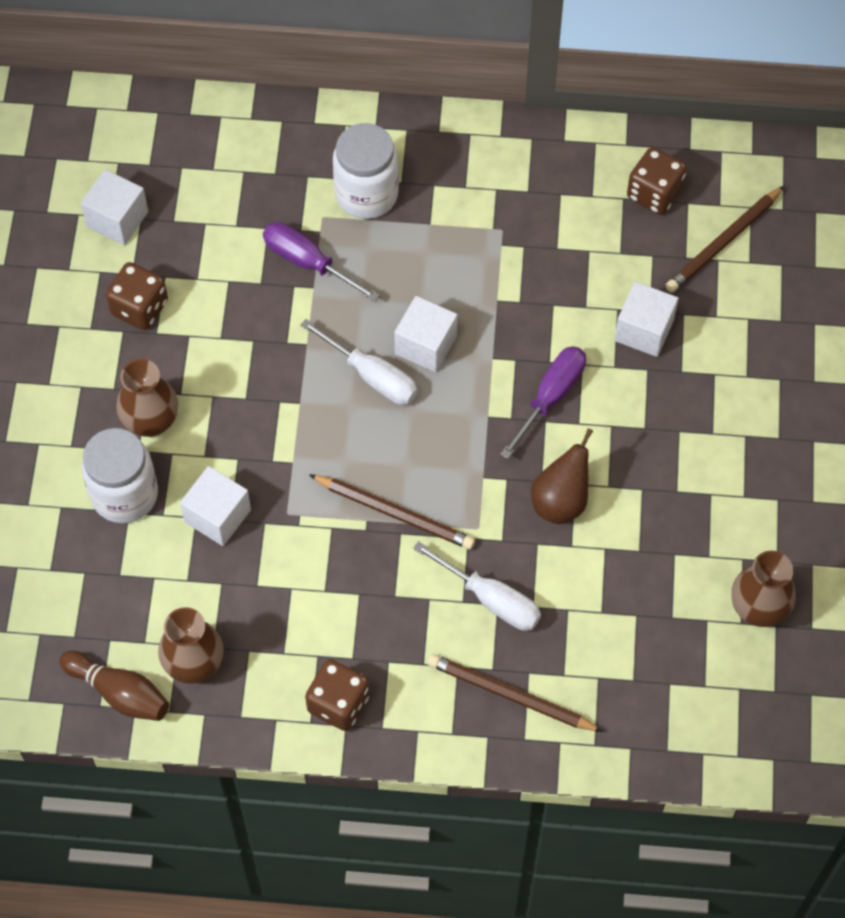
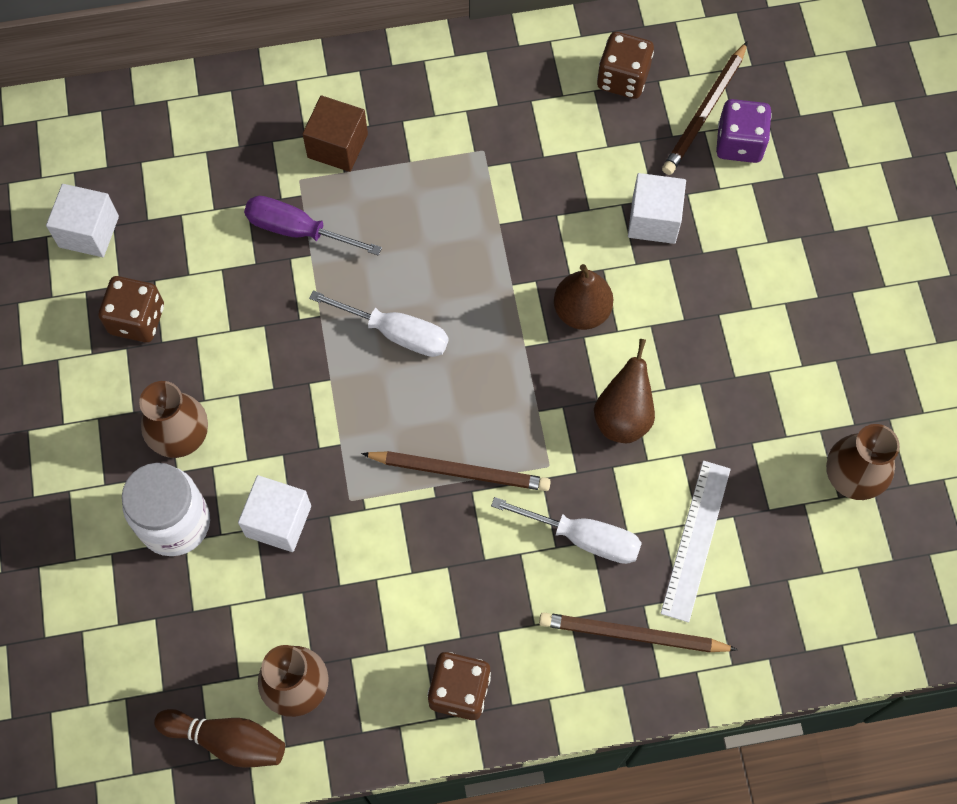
camera: 15 degrees left, 5 degrees up
white jar [333,123,399,219] -> brown cube [303,95,368,172]
white cube [394,296,458,372] -> none
purple screwdriver [500,346,586,459] -> brown pear [554,264,613,330]
none -> white ruler [661,461,731,623]
none -> purple dice [716,99,772,163]

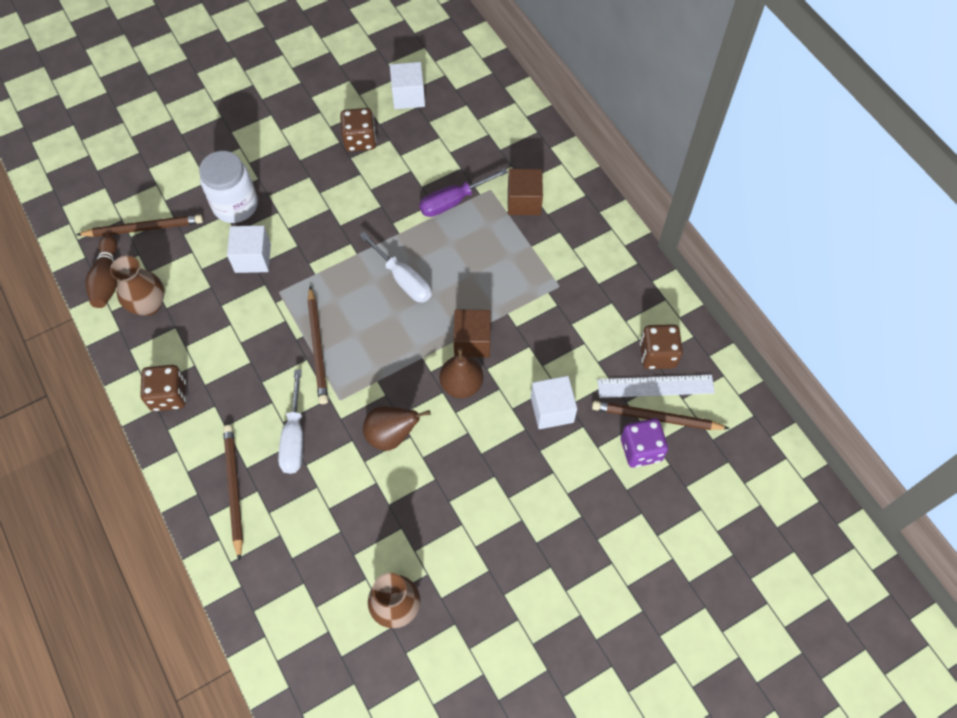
camera: 70 degrees right, 5 degrees down
brown vase [139,381,208,458] -> none
purple screwdriver [244,196,382,256] -> purple screwdriver turned 120 degrees counterclockwise [419,168,508,217]
white screwdriver [309,290,449,357] -> white screwdriver turned 45 degrees counterclockwise [359,232,432,303]
white ruler [661,461,731,623] -> white ruler moved to [598,375,715,398]
none -> brown pencil [76,215,203,237]
none -> brown cube [453,309,491,357]

